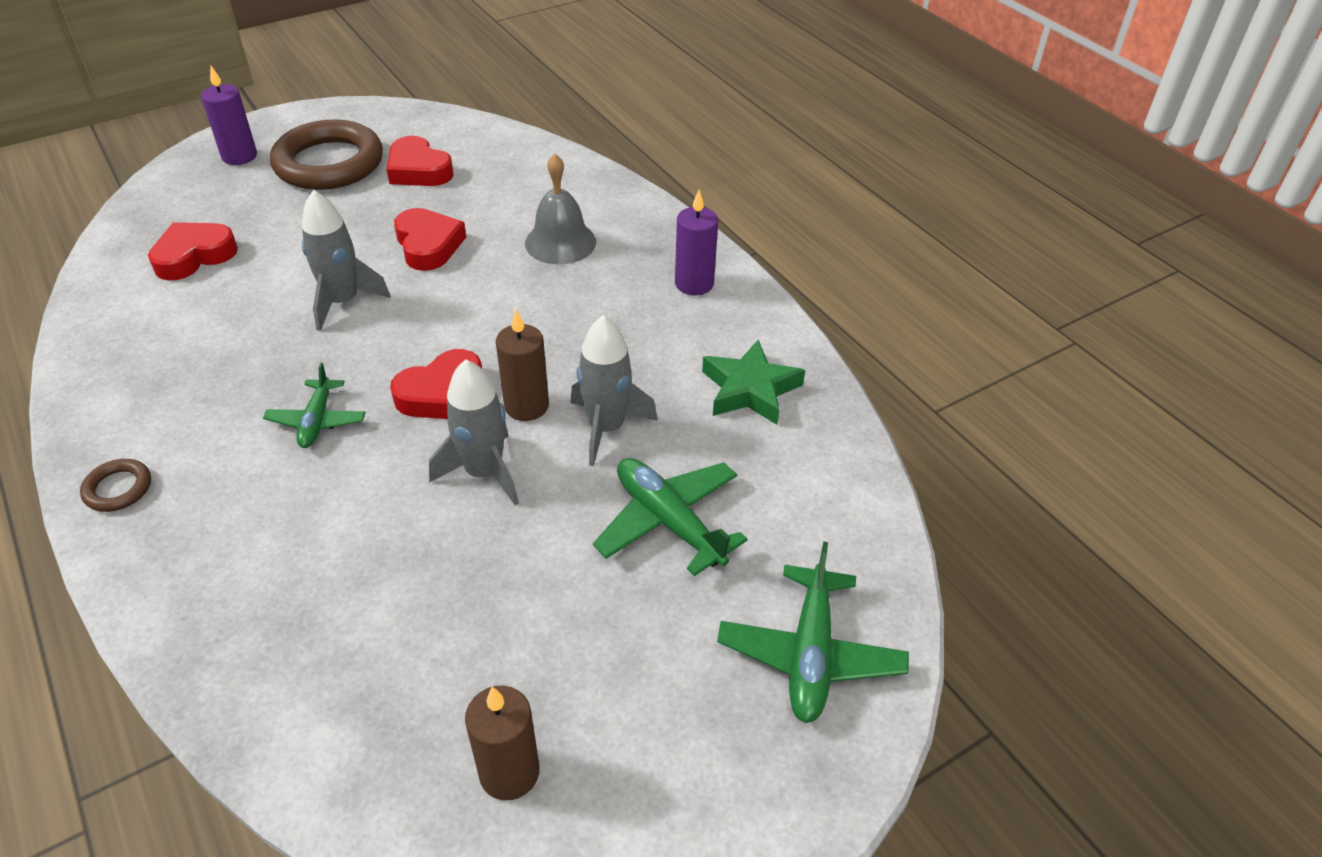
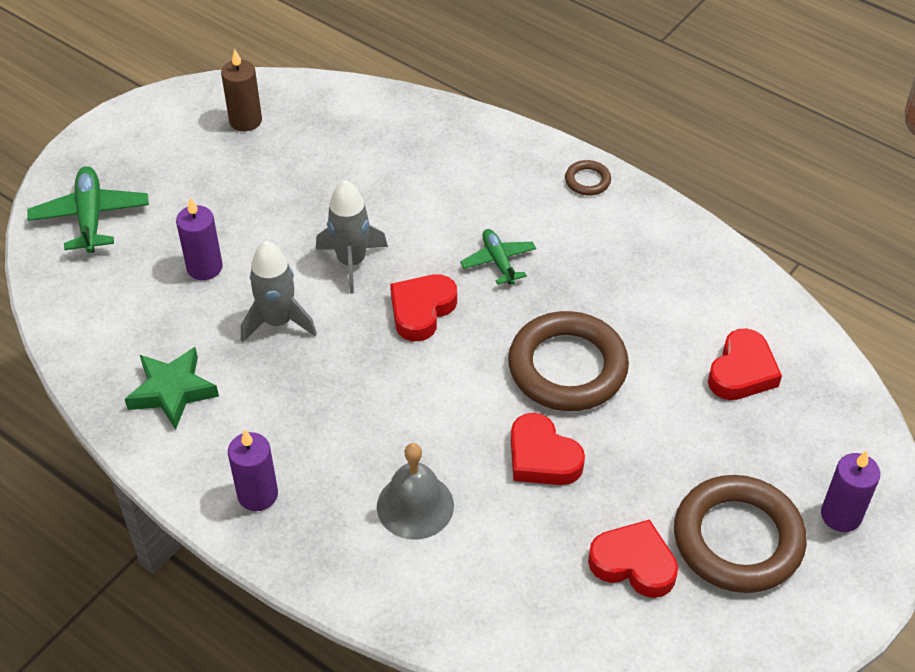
camera: 160 degrees right, 5 degrees up
grey rocket [302,190,391,331] -> brown ring [508,311,629,411]
brown candle [496,309,549,421] -> none
green plane [593,458,748,576] -> purple candle [176,197,223,280]

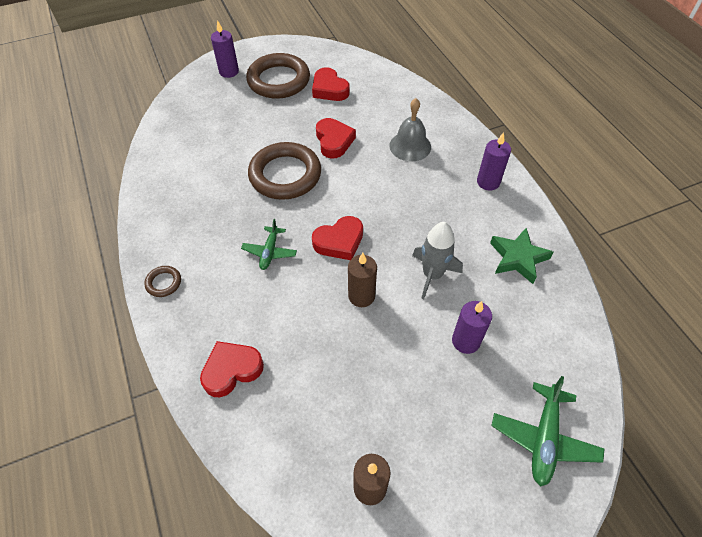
camera: 150 degrees left, 5 degrees up
grey rocket [316,180,388,294] -> brown candle [348,253,377,307]
red heart [708,328,782,400] -> red heart moved to [200,341,264,397]

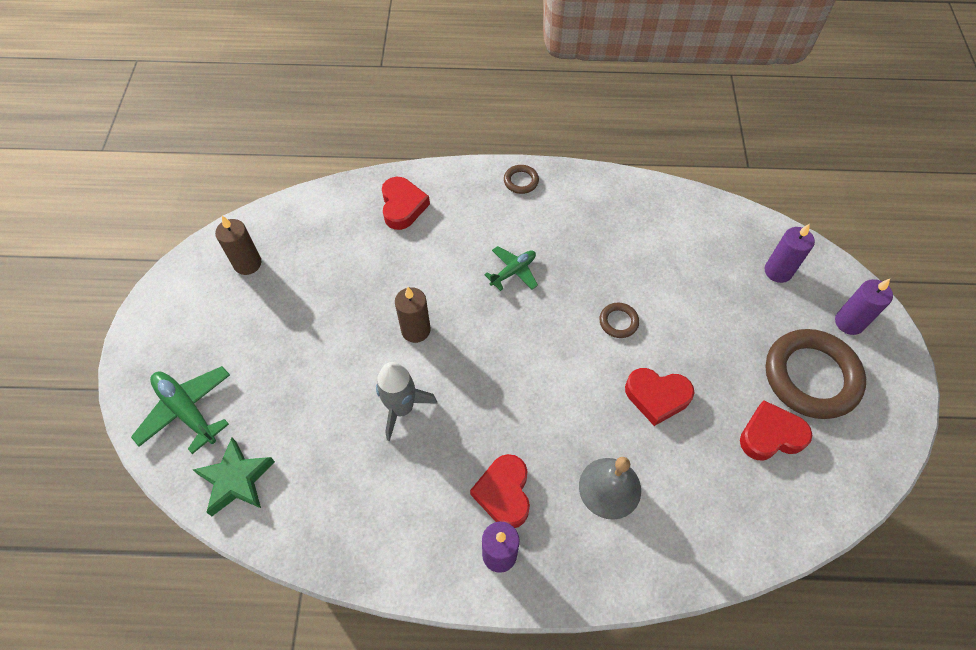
camera: 115 degrees right, 5 degrees up
green plane [241,219,297,270] -> green plane turned 105 degrees clockwise [484,246,538,291]
brown ring [248,142,321,200] -> brown ring [599,303,639,338], size x0.43
red heart [312,216,363,260] -> red heart moved to [470,454,530,528]
purple candle [452,301,492,354] -> purple candle moved to [765,224,815,283]
green star [490,228,554,284] -> green star moved to [193,438,275,516]

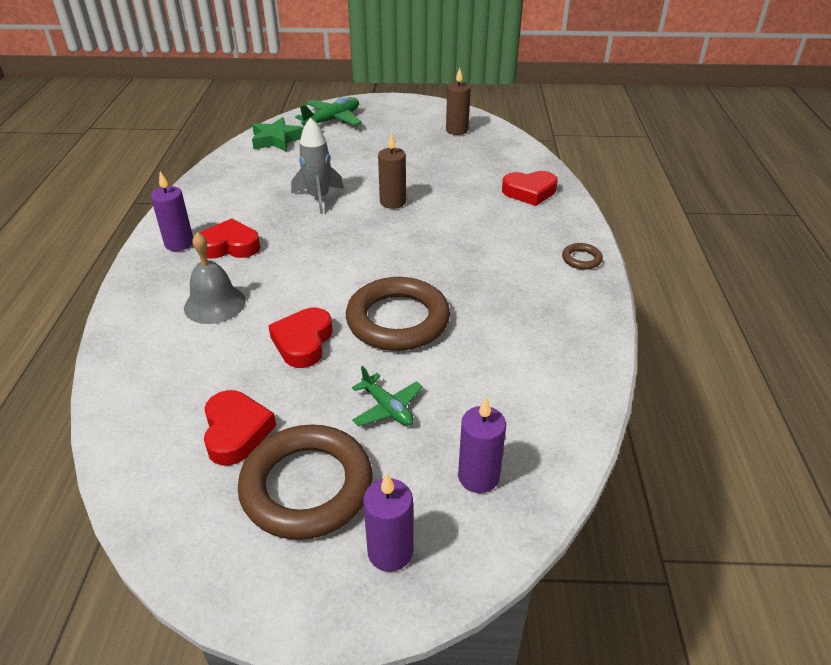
camera: 90 degrees right, 20 degrees down
green plane [484,246,538,291] -> green plane moved to [352,366,423,427]
brown ring [599,303,639,338] -> brown ring [346,277,450,351], size x2.33

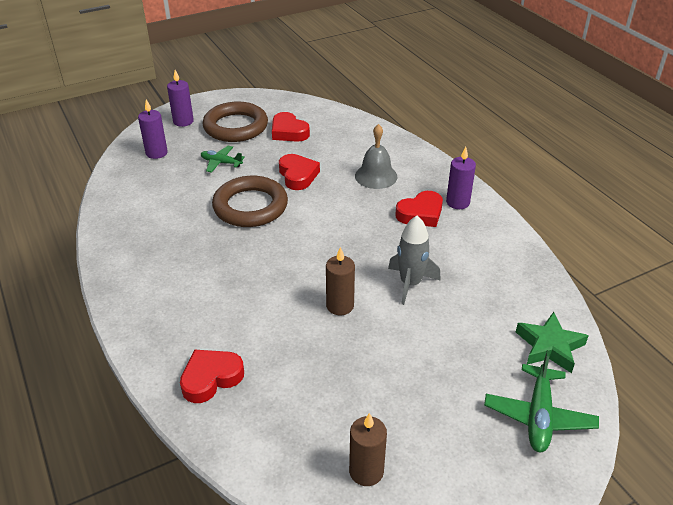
camera: 150 degrees right, 0 degrees up
brown ring [562,243,603,270] -> none

